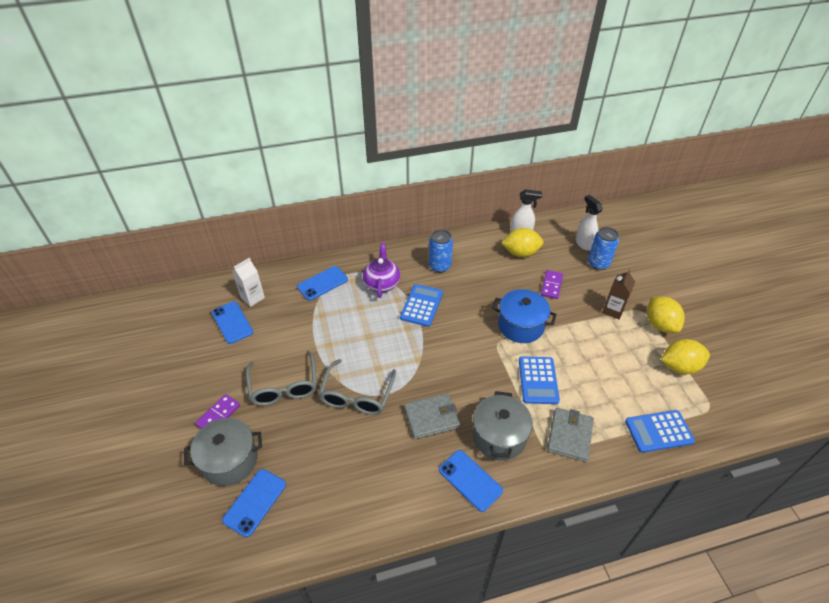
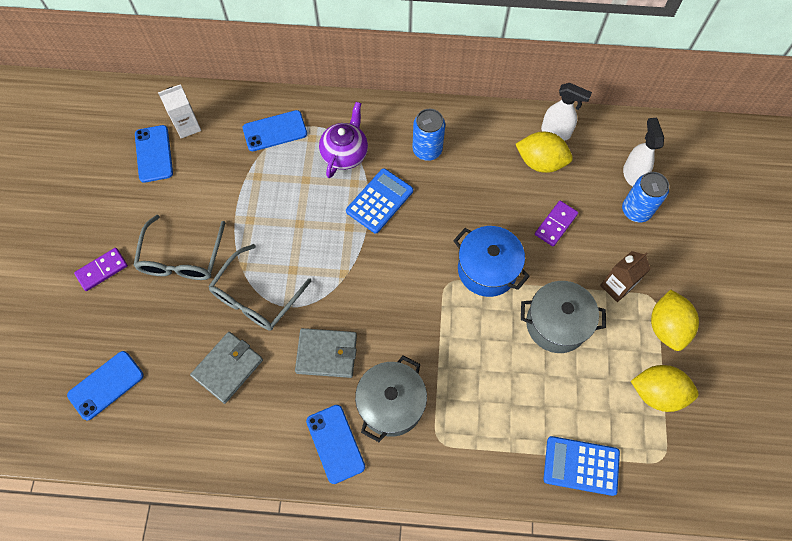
camera: 20 degrees right, 20 degrees up
grey pot [184,418,262,486] -> grey pot moved to [521,281,606,353]
blue calculator [519,357,560,404] -> none
grey wallet [547,408,594,462] -> grey wallet moved to [190,332,263,404]

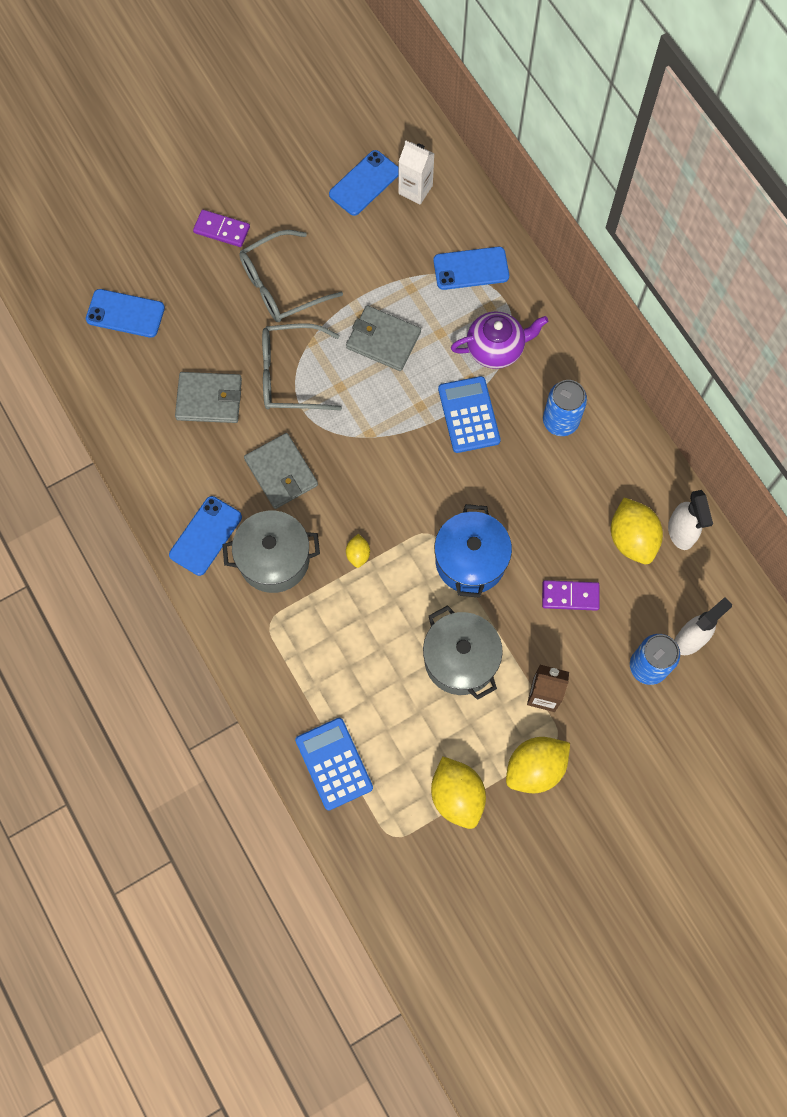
camera: 55 degrees right, 5 degrees up
blue phone [243,110,307,151] -> blue phone turned 45 degrees counterclockwise [433,247,509,290]
blue calculator [346,168,413,233] -> blue calculator turned 105 degrees counterclockwise [438,376,501,453]
none -> grey wallet [346,305,421,371]
none -> yellow lemon [346,534,370,568]

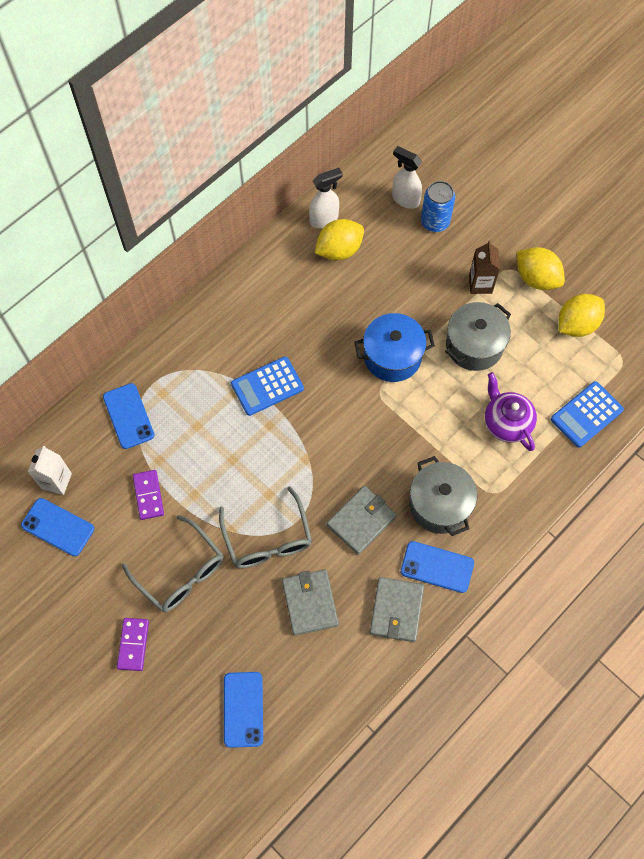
camera: 105 degrees left, 5 degrees down
grey wallet [346,305,421,371] -> grey wallet moved to [370,577,424,642]
yellow lemon [346,534,370,568] -> none
purple teapot [451,311,548,369] -> purple teapot moved to [485,372,537,451]
purple domino [542,580,600,611] -> purple domino moved to [133,470,164,520]
blue can [543,380,587,436] -> none

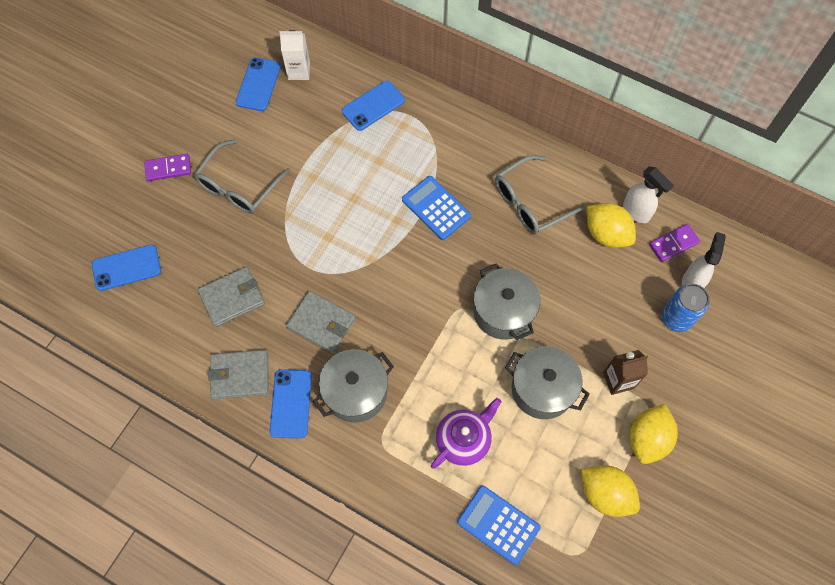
camera: 75 degrees right, 0 degrees up
purple domino [133,470,164,520] -> purple domino moved to [649,224,700,262]
grey glasses [219,486,312,568] -> grey glasses moved to [495,155,585,234]
blue pot [354,313,435,382] -> grey pot [473,263,540,340]

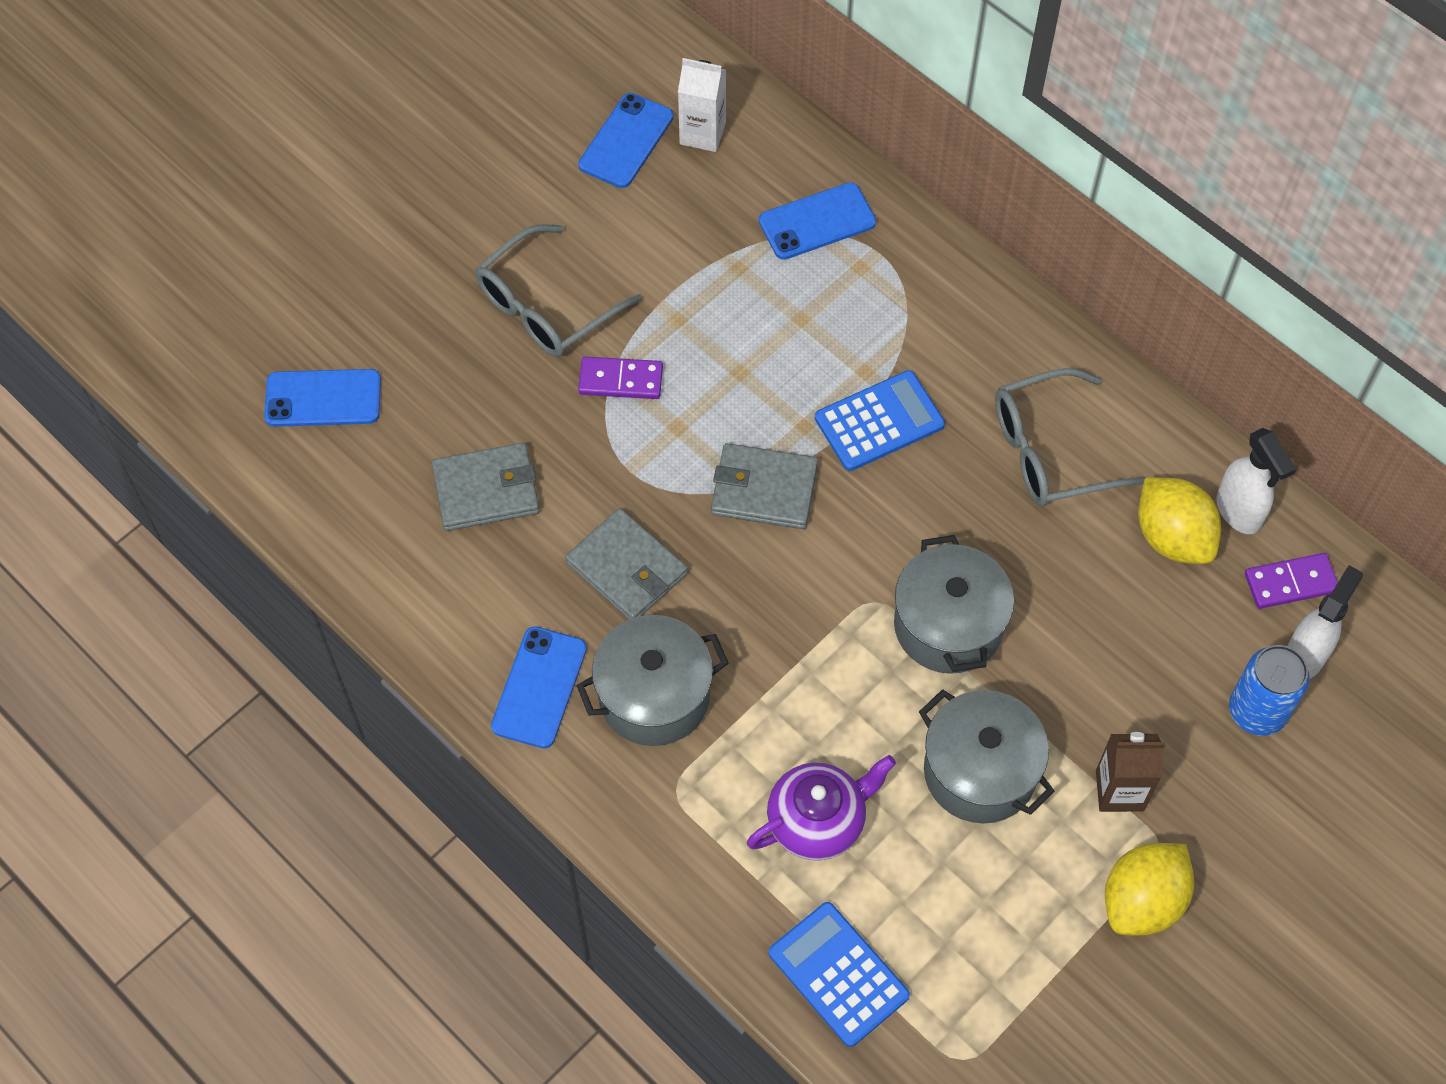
camera: 15 degrees right, 5 degrees down
purple domino [144,154,191,181] -> purple domino moved to [578,357,663,399]
grey wallet [208,350,269,399] -> grey wallet moved to [711,443,818,529]
blue calculator [402,176,471,240] -> blue calculator turned 90 degrees clockwise [815,370,945,471]
yellow lemon [581,465,640,517] -> none

